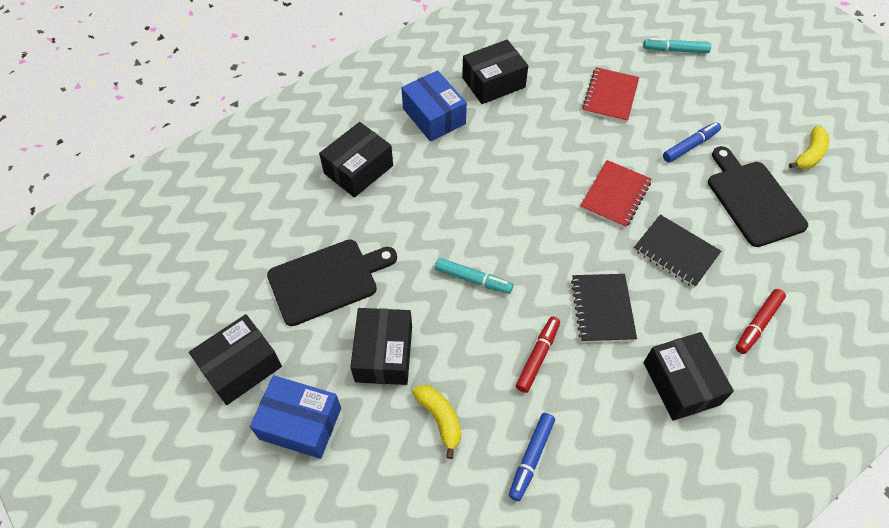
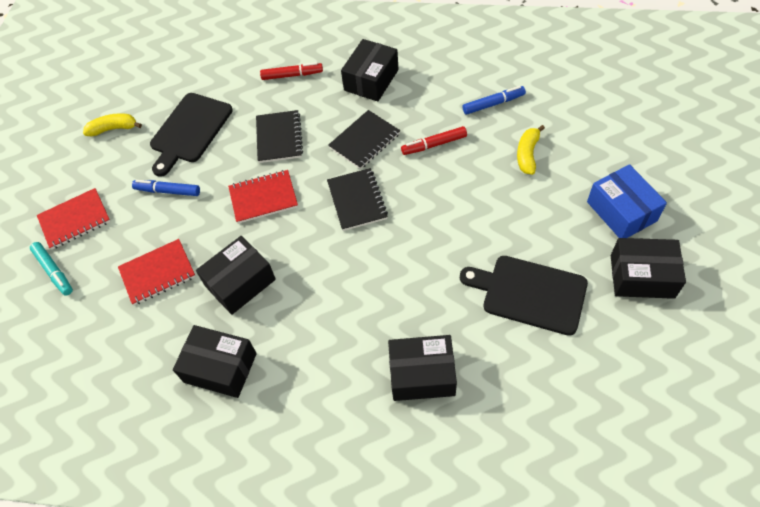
camera: 130 degrees left, 0 degrees up
black box [350,308,412,385] -> black box moved to [196,236,276,315]
blue box [401,70,467,141] -> none
turquoise marker [435,258,513,294] -> none
none -> red notebook [37,188,111,250]
none -> black notebook [327,168,388,231]

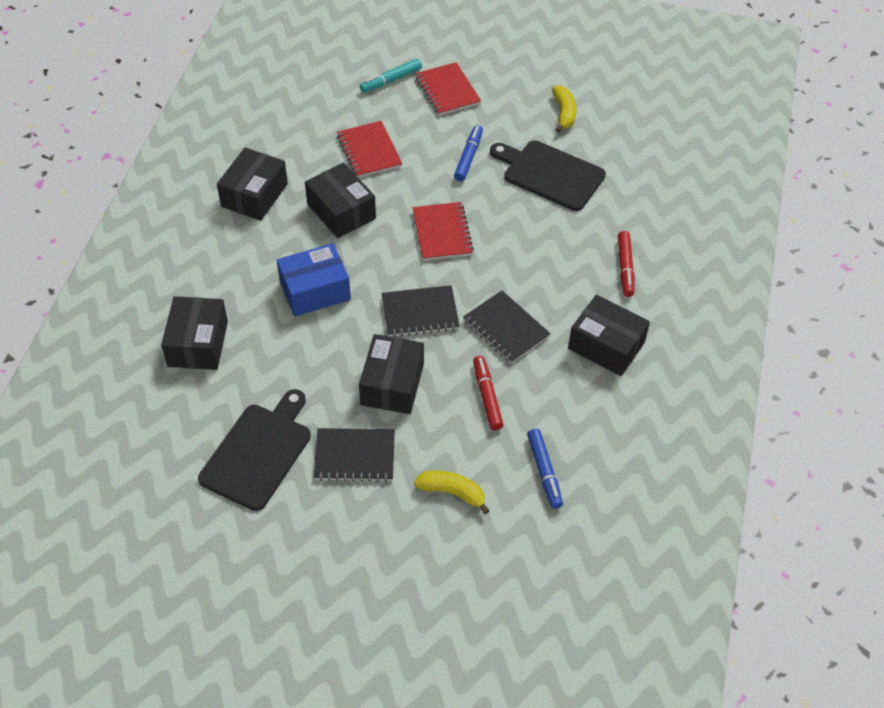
camera: 90 degrees right, 5 degrees down
black notebook [256,110,303,163] -> black notebook moved to [314,428,395,482]
blue box [587,164,667,238] -> blue box moved to [277,243,351,317]
black box [611,238,686,299] -> black box moved to [359,334,424,414]

